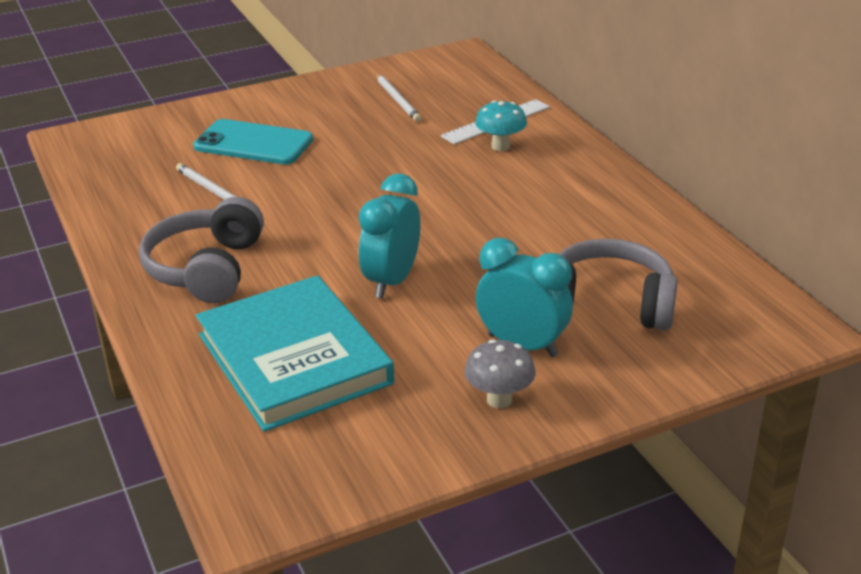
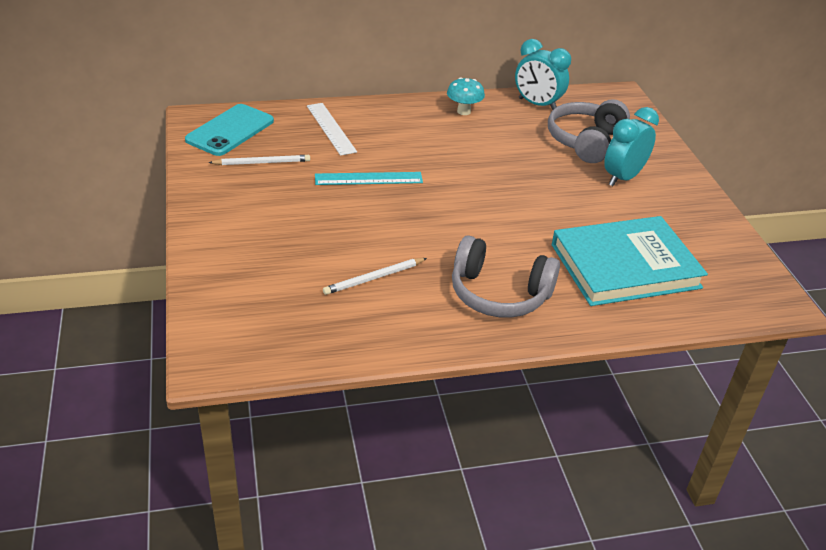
camera: 80 degrees left, 5 degrees up
turquoise phone [193,119,313,164] -> turquoise phone moved to [185,104,274,156]
turquoise clock [359,174,420,298] -> turquoise clock moved to [515,39,571,110]
grey mushroom [464,339,536,408] -> none
turquoise mushroom [475,100,527,151] -> turquoise mushroom moved to [447,77,485,115]
none -> turquoise ruler [315,172,423,185]

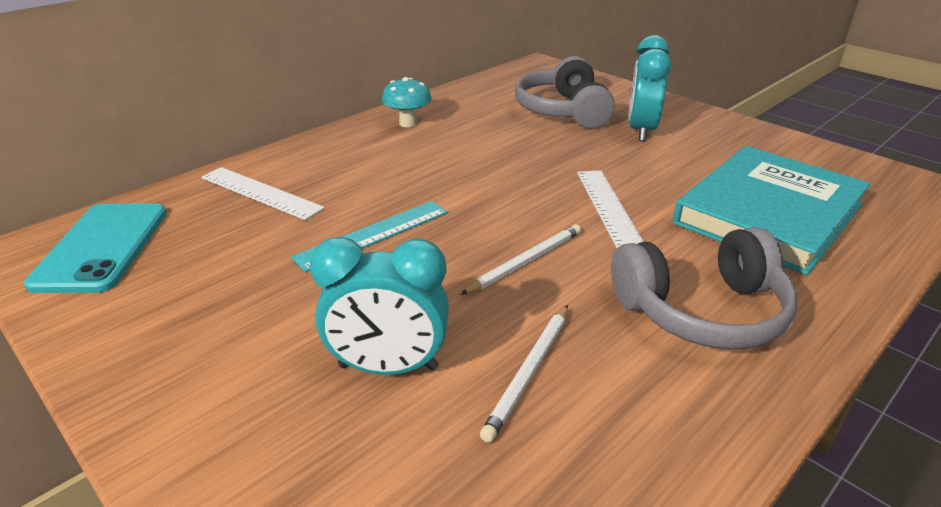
camera: 30 degrees left, 5 degrees down
white pencil [208,155,310,165] -> white pencil moved to [460,224,581,295]
turquoise clock [515,39,571,110] -> turquoise clock moved to [310,237,449,375]
none -> white ruler [577,170,644,248]

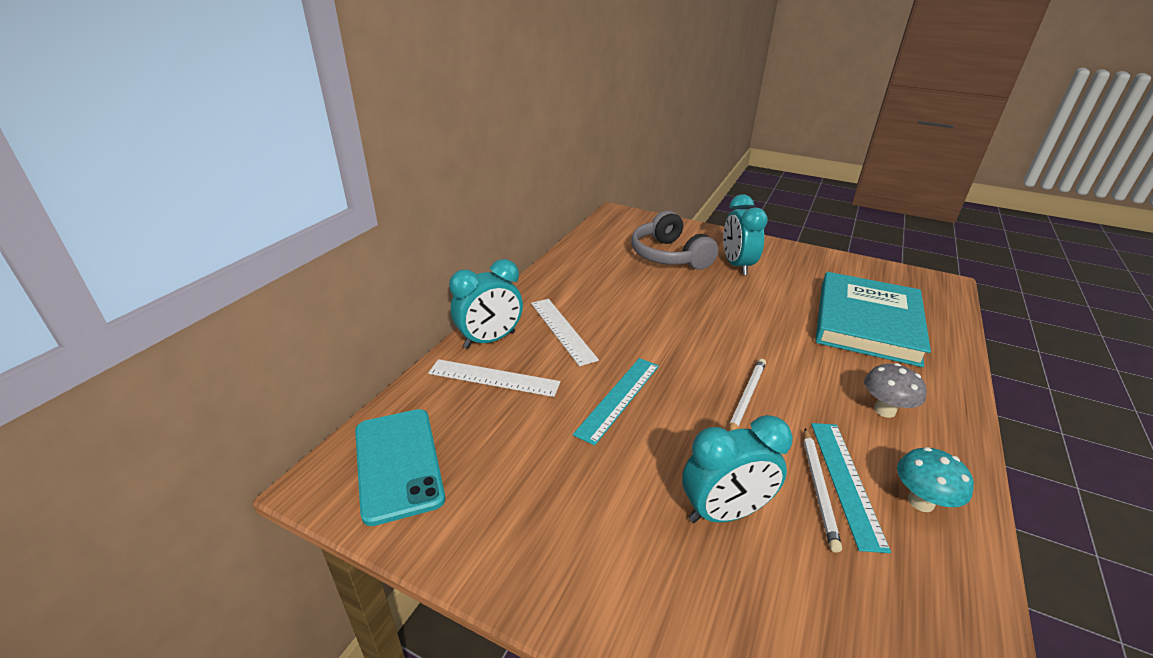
camera: 20 degrees left, 0 degrees up
turquoise mushroom [382,77,432,127] -> turquoise mushroom moved to [897,447,974,512]
white ruler [577,170,644,248] -> white ruler moved to [531,299,599,366]
grey headphones [611,227,798,349] -> grey mushroom [864,363,927,418]
none -> turquoise clock [449,259,523,349]
none -> turquoise ruler [811,423,891,553]

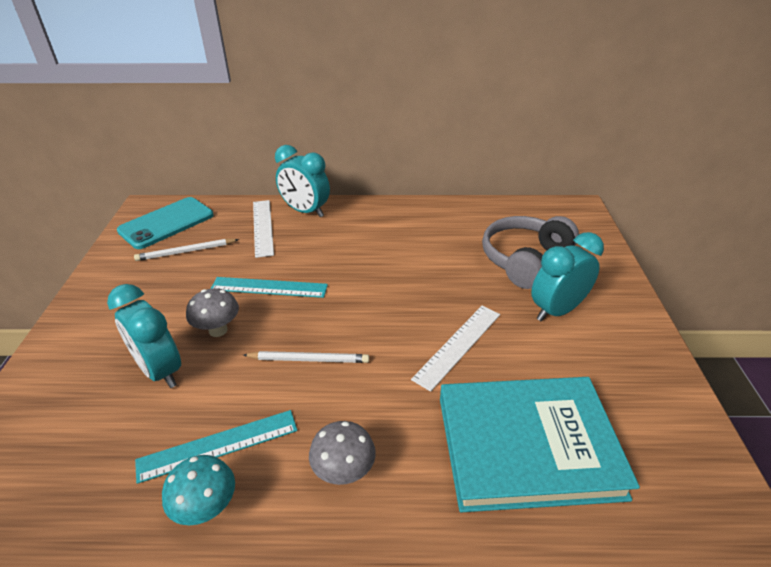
camera: 65 degrees right, 5 degrees up
white ruler [531,299,599,366] -> white ruler moved to [411,306,500,392]
white pencil [804,428,842,553] -> white pencil moved to [134,239,239,261]
none -> grey mushroom [186,288,239,337]

